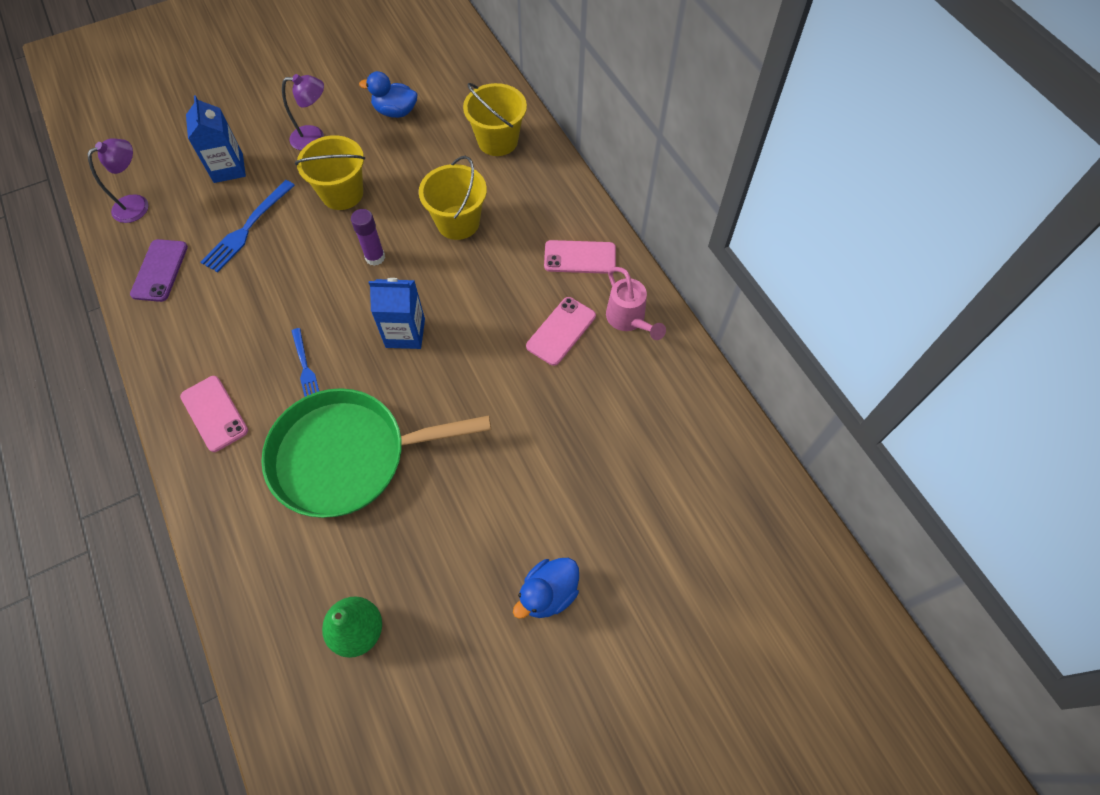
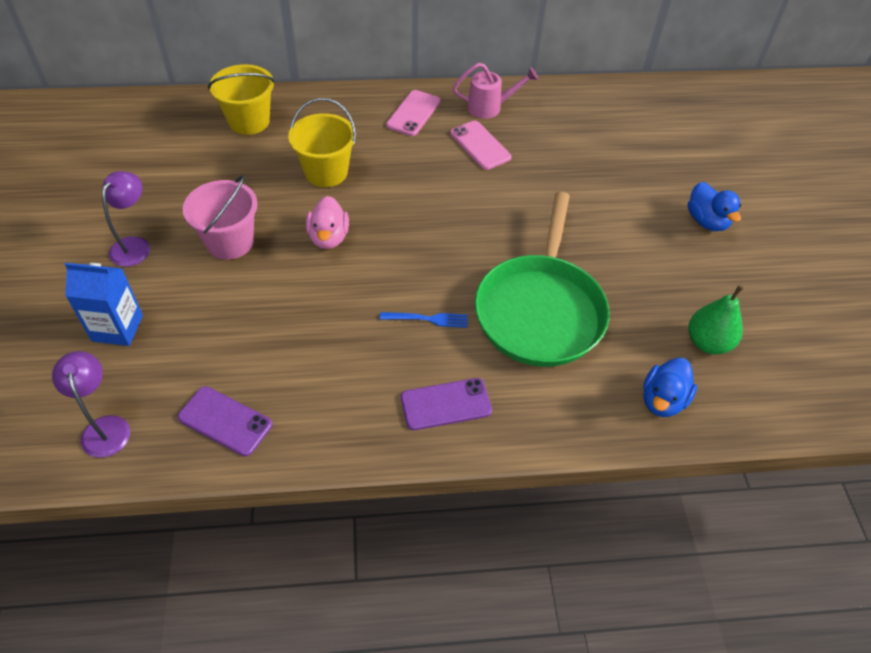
camera: 70 degrees left, 10 degrees down
pink phone [180,376,248,452] -> purple phone [401,378,492,430]
blue fork [201,180,295,272] -> none
yellow bucket [295,135,365,210] -> pink bucket [183,175,258,260]
purple glue stick [351,209,385,266] -> pink duck [306,196,349,249]
blue duck [359,71,417,118] -> blue duck moved to [643,358,697,417]
blue carton [369,278,425,349] -> none

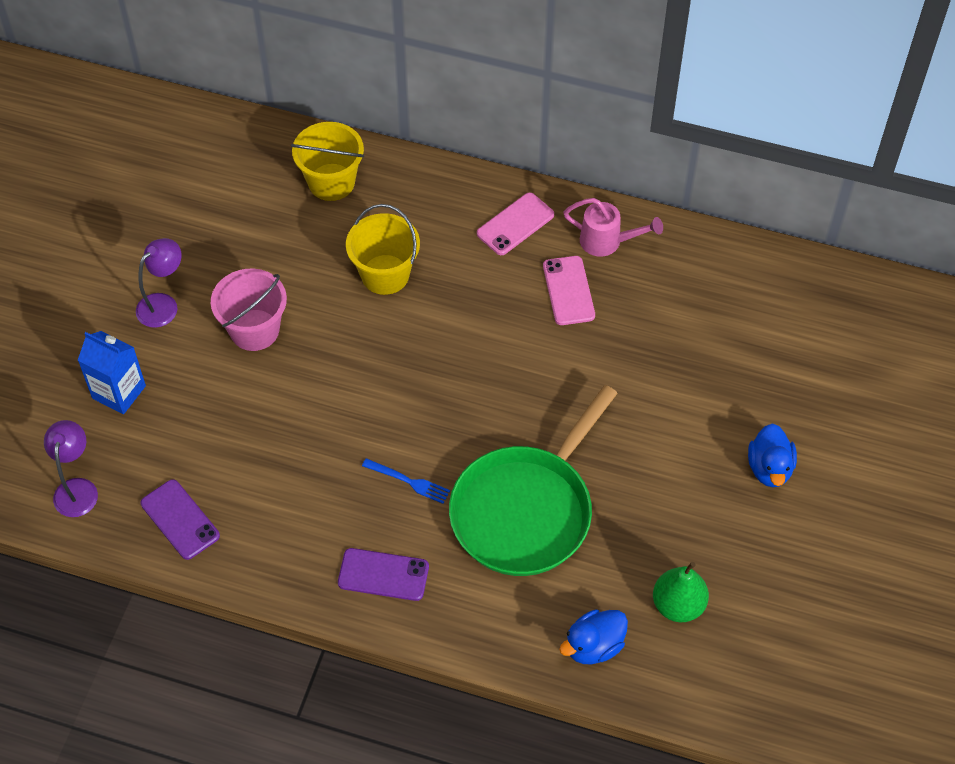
camera: 25 degrees right, 5 degrees up
pink duck [306,196,349,249] -> none

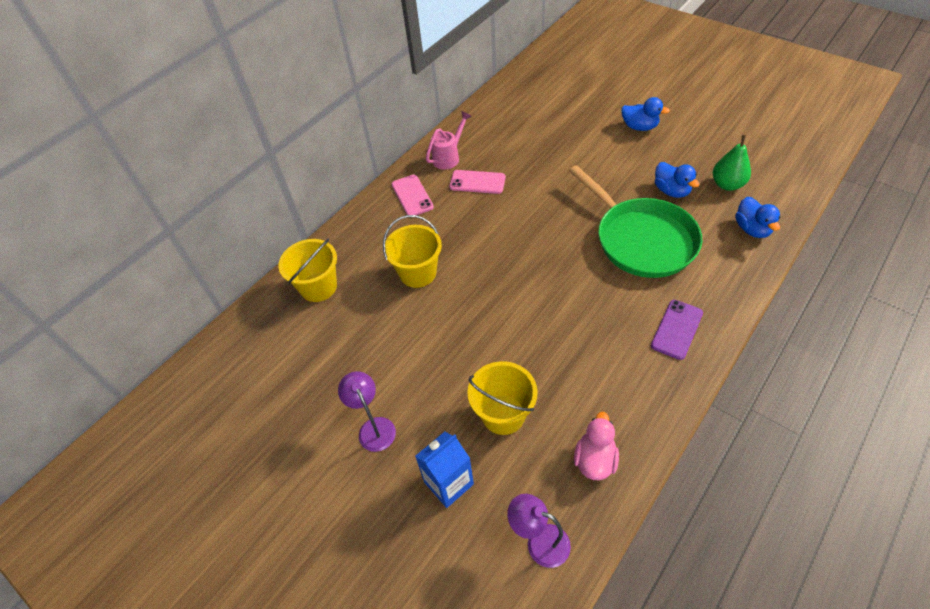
camera: 65 degrees left, 5 degrees down
purple phone [141,479,220,560] -> pink duck [574,412,619,480]
pink bucket [211,269,287,351] -> none
blue fork [362,458,450,504] -> none
none -> yellow bucket [467,361,538,435]
none -> blue duck [655,162,699,198]

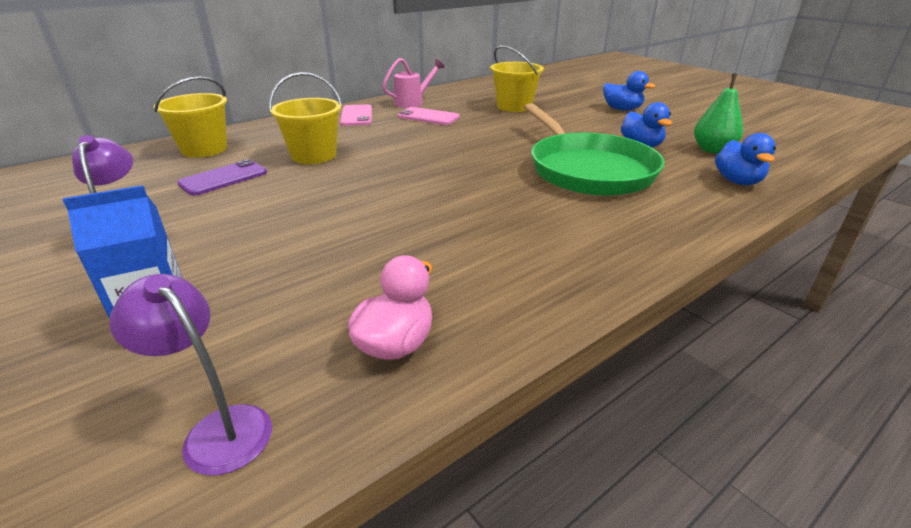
camera: 10 degrees right, 20 degrees down
yellow bucket [467,361,538,435] -> yellow bucket moved to [490,46,544,112]
purple phone [651,300,703,360] -> purple phone moved to [177,159,267,196]

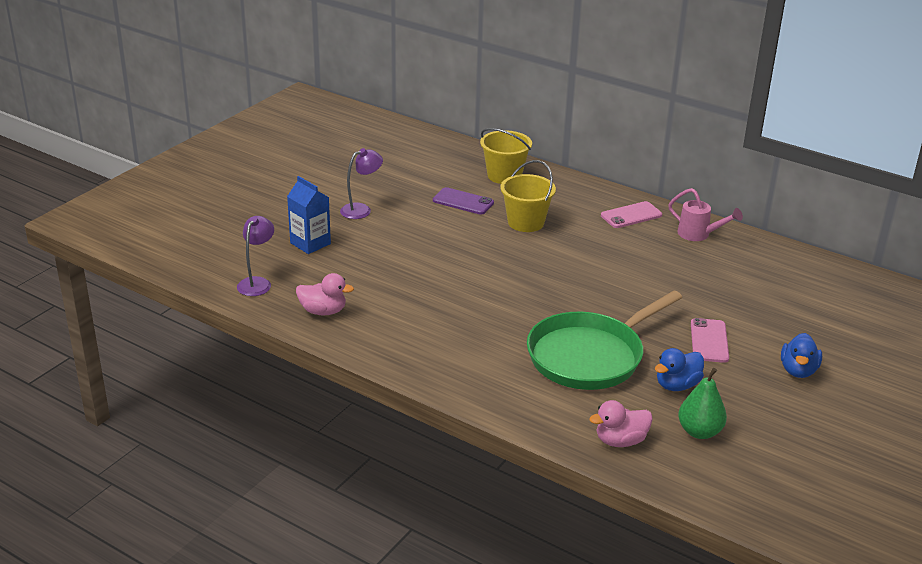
camera: 70 degrees right, 0 degrees up
pink phone [398,107,460,125] -> pink phone moved to [691,318,729,363]
yellow bucket [490,46,544,112] -> none
blue duck [715,133,776,185] -> pink duck [589,400,653,447]

